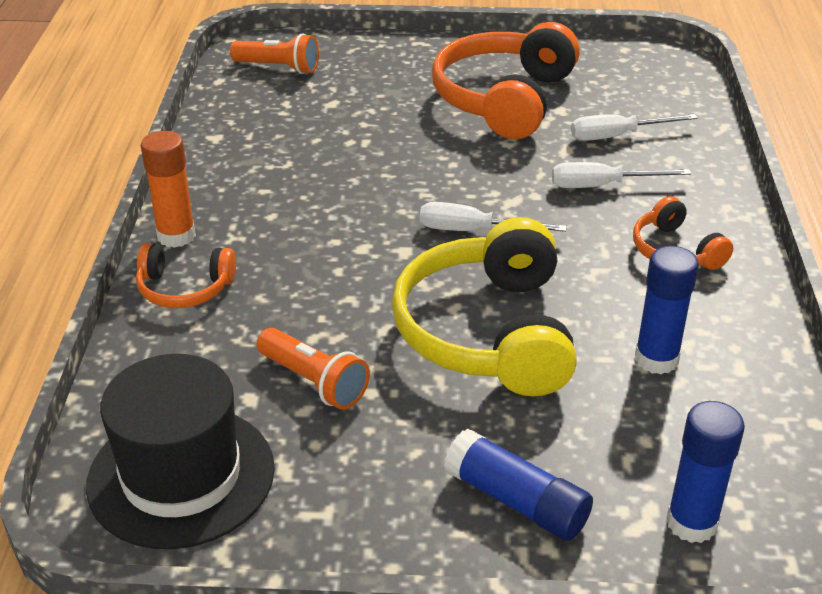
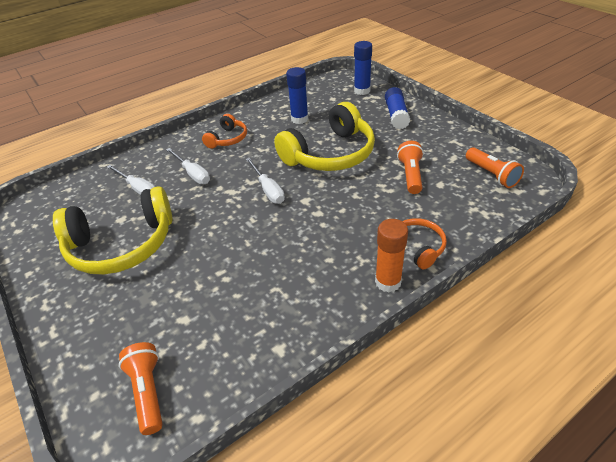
camera: 125 degrees left, 5 degrees up
black hat [86,354,275,549] -> orange flashlight [466,147,524,188]
orange headphones [432,22,580,139] -> yellow headphones [53,186,173,275]

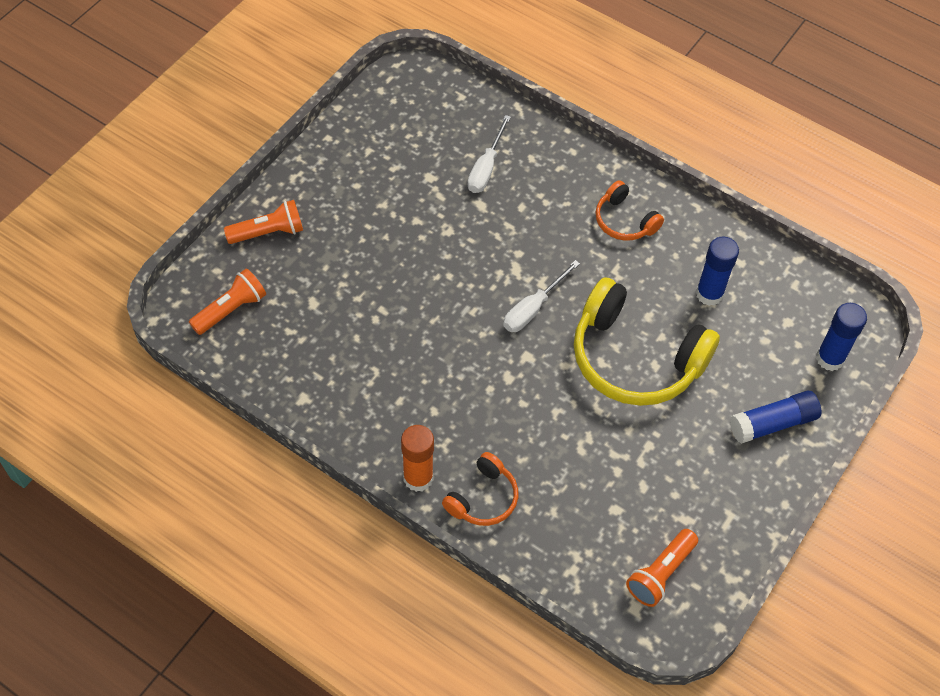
camera: 65 degrees right, 15 degrees up
yellow headphones [53,186,173,275] -> none
white screwdriver [166,148,210,184] -> none
orange headphones [202,114,247,149] -> orange headphones turned 45 degrees clockwise [595,180,664,241]
orange flashlight [397,141,424,194] -> orange flashlight moved to [224,200,303,244]

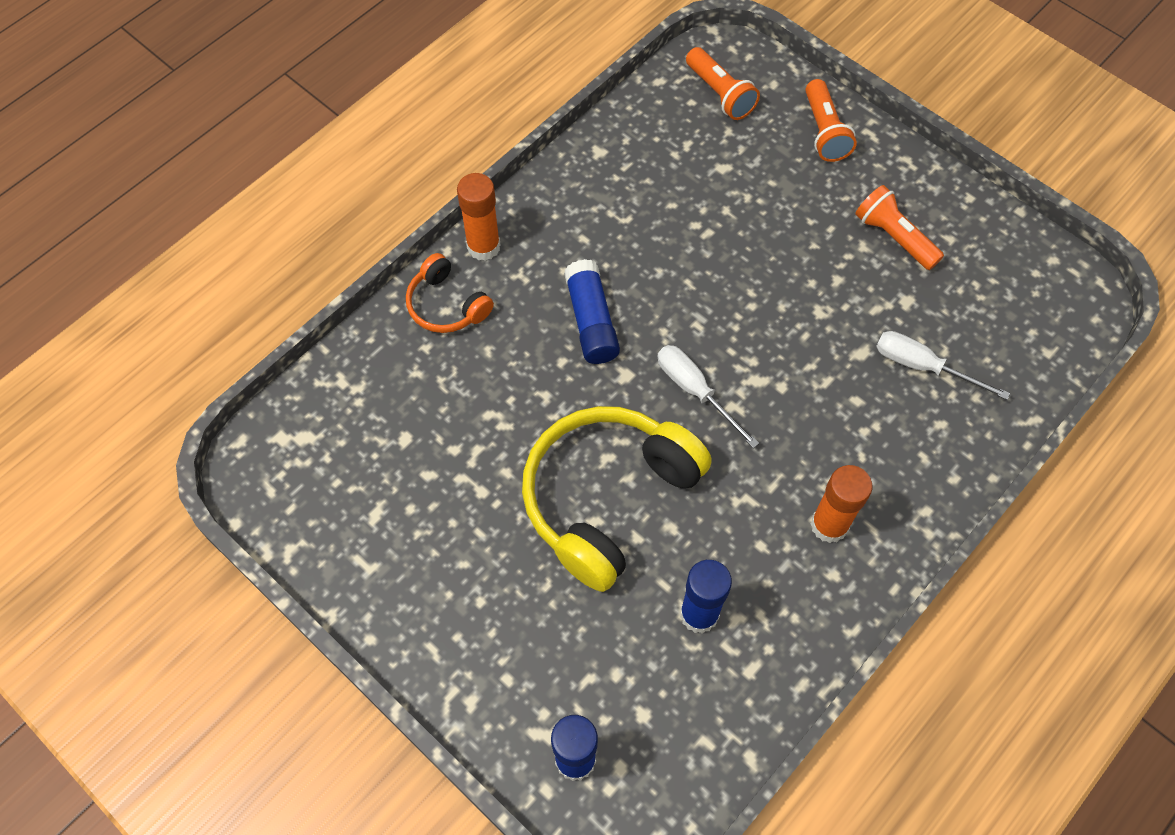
camera: 100 degrees right, 5 degrees up
orange headphones [595,180,664,241] -> orange glue stick [811,465,873,543]
orange flashlight [626,529,698,607] -> orange flashlight moved to [855,185,944,270]
blue glue stick [730,391,821,444] -> blue glue stick moved to [564,259,620,364]

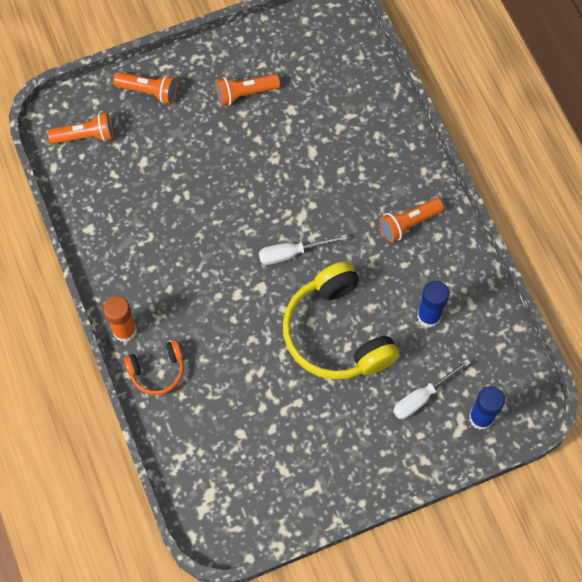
camera: 65 degrees left, 5 degrees up
blue glue stick [564,259,620,364] -> none
orange glue stick [811,465,873,543] -> orange flashlight [379,198,444,242]
white screwdriver [876,331,1010,400] -> white screwdriver moved to [393,359,471,419]

